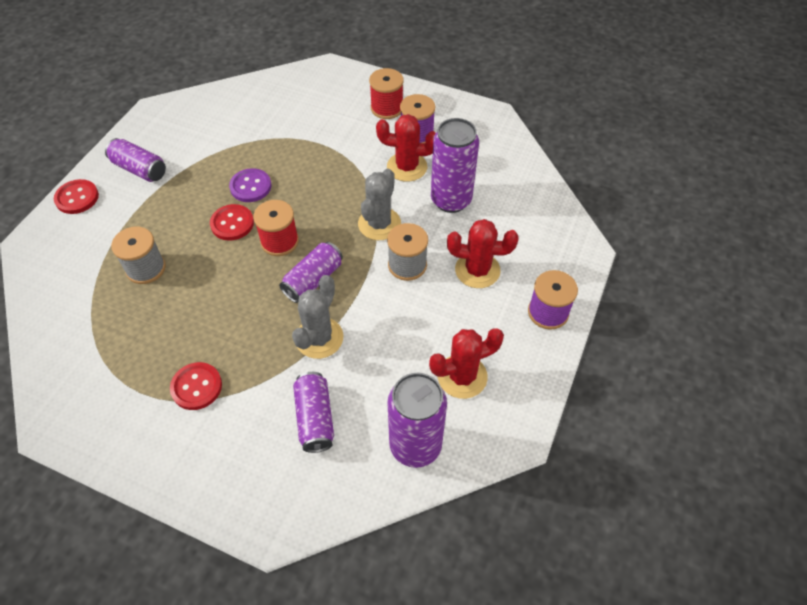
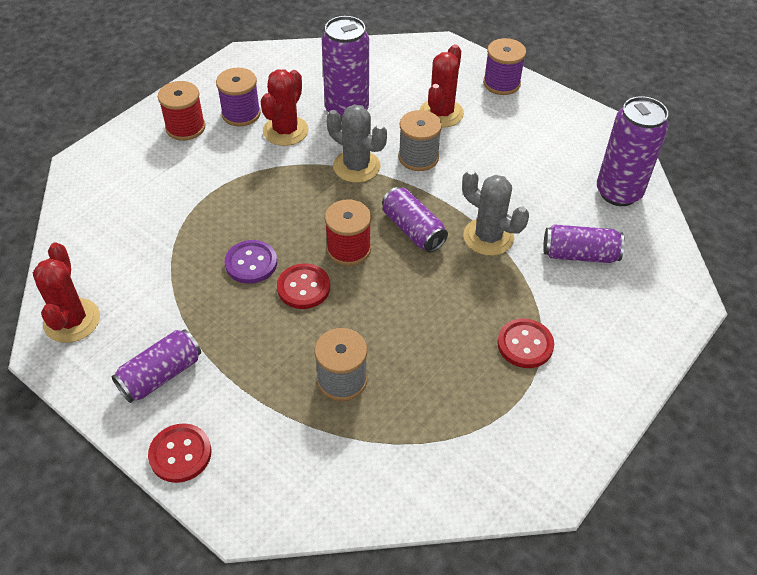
camera: 75 degrees left, 5 degrees down
red cactus [429,328,504,399] -> red cactus moved to [33,242,100,343]

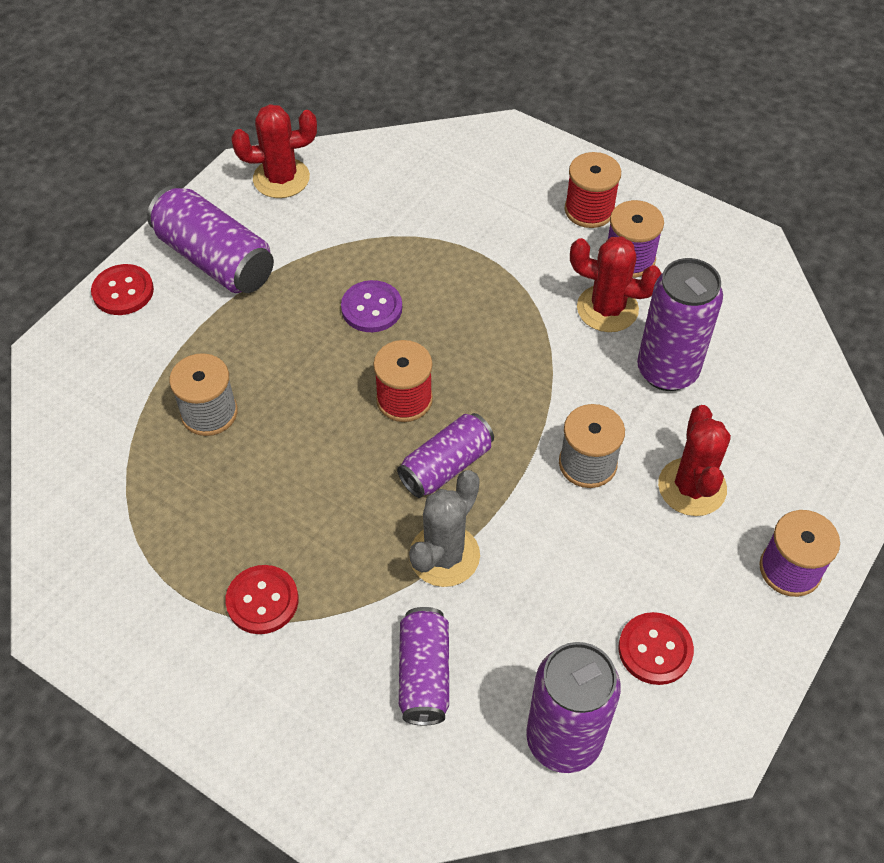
camera: 85 degrees right, 5 degrees up
purple can [111,329,201,403] -> purple can [147,185,274,293], size x1.51
red button [277,264,330,309] -> red button moved to [618,612,694,685]
grey cactus [326,104,387,183] -> none
red cactus [420,44,464,128] -> red cactus turned 75 degrees clockwise [658,405,731,516]

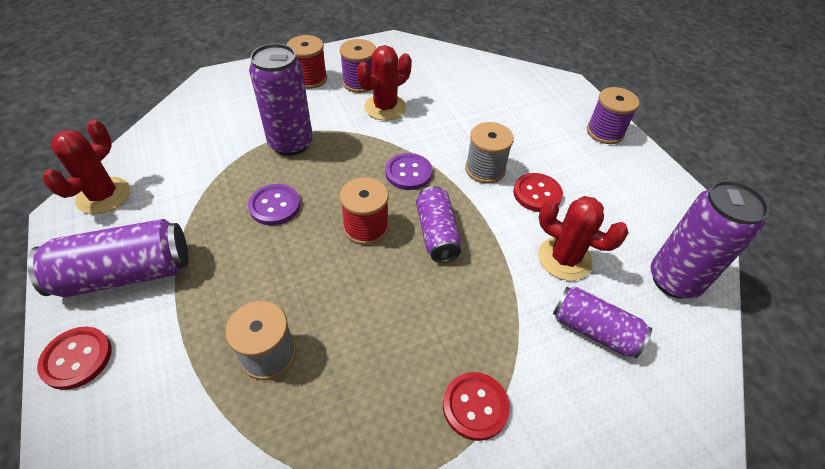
camera: 60 degrees left, 5 degrees down
grey cactus [409,470,480,587] -> none
red button [618,612,694,685] -> red button moved to [513,173,563,212]
purple can [637,258,723,391] -> purple can moved to [249,43,313,156]
red cactus [658,405,731,516] -> red cactus moved to [538,196,629,281]
none -> purple button [385,153,432,190]

